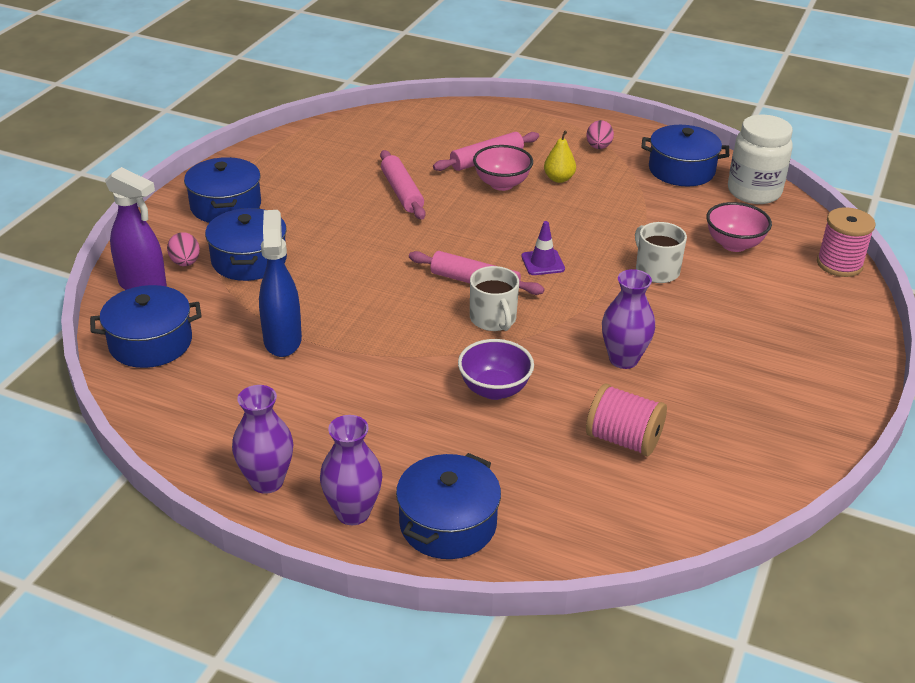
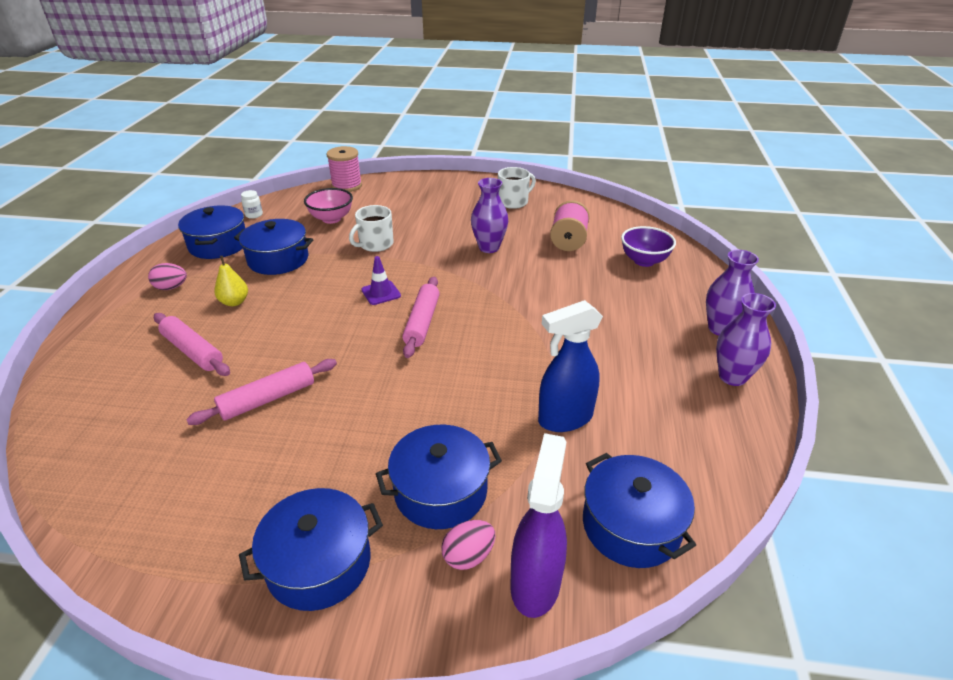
camera: 105 degrees left, 0 degrees up
blue pot [396,453,501,559] -> blue pot moved to [234,219,313,275]
purple bowl [458,339,534,400] -> purple bowl moved to [621,226,676,267]
white mug [470,266,519,331] -> white mug moved to [498,167,536,209]
pink bowl [473,145,533,191] -> none
white jar [728,115,793,204] -> white jar [241,190,263,219], size x0.40

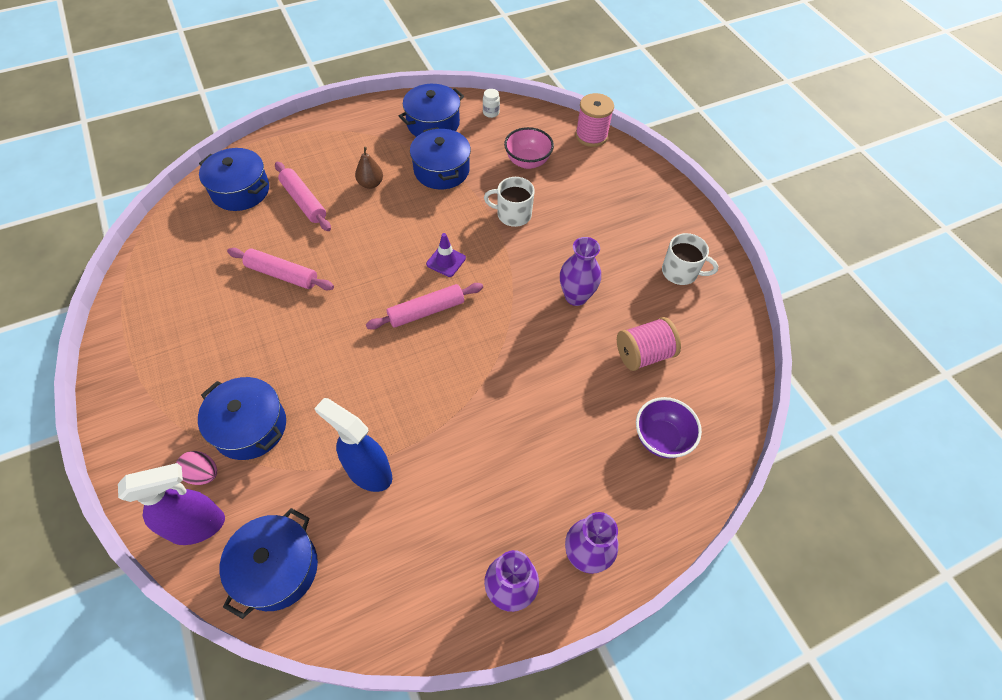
camera: 55 degrees right, 20 degrees up
pink egg [148,263,187,290] -> none
pink rolling pin [154,313,230,376] -> pink rolling pin turned 45 degrees counterclockwise [275,162,331,231]
yellow pear [214,256,248,306] -> brown pear [355,147,383,189]
blue pot [239,488,383,611] -> blue pot moved to [199,148,269,211]

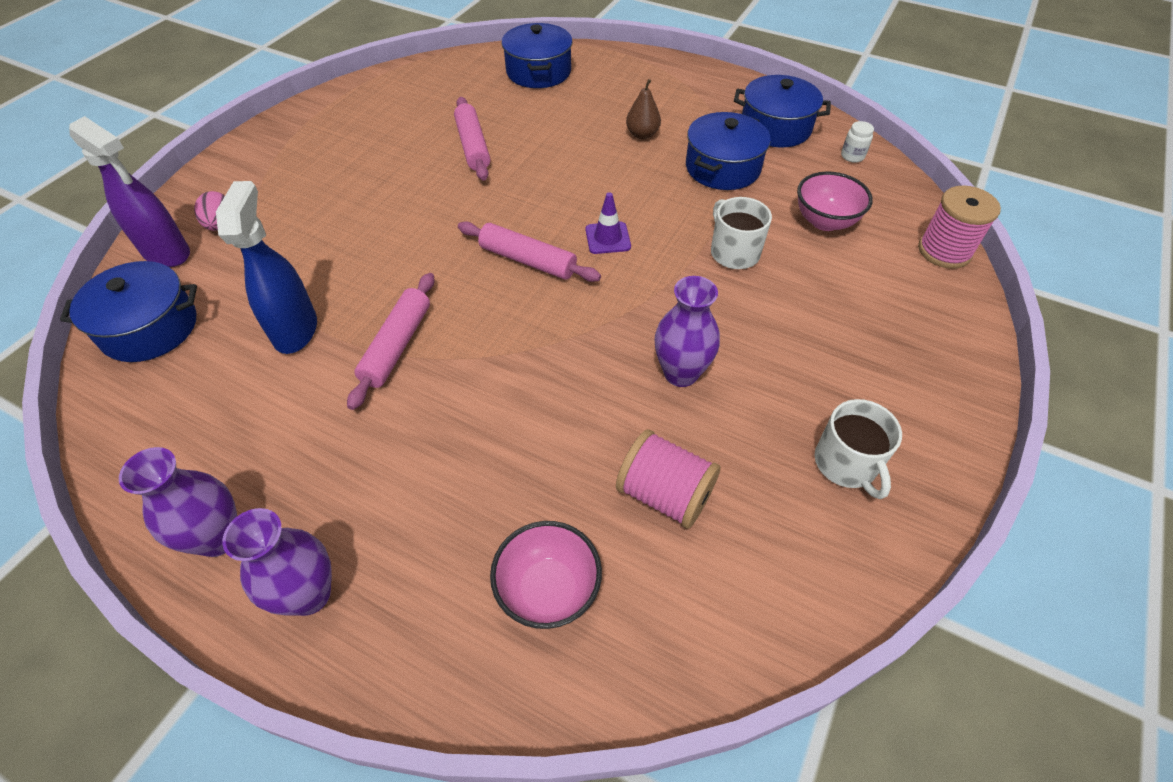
camera: 55 degrees right, 5 degrees down
blue pot [198,377,286,460] -> none
pink rolling pin [275,162,331,231] -> pink rolling pin moved to [347,273,435,410]
purple bowl [636,397,702,458] -> pink bowl [490,521,602,629]

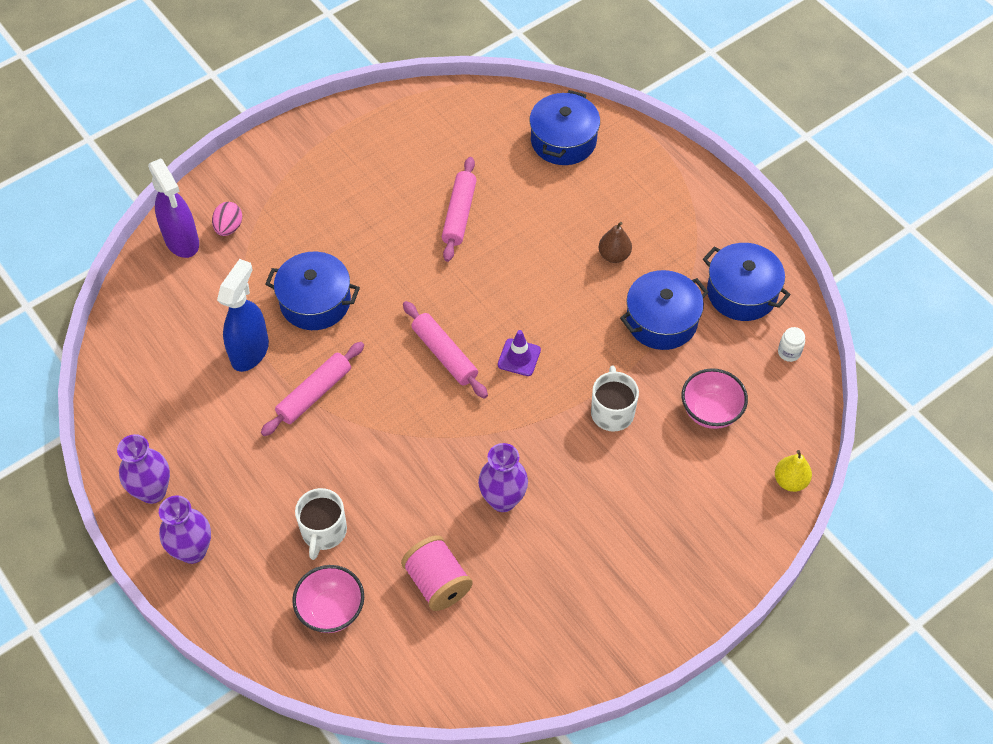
camera: 25 degrees right, 5 degrees up
blue pot [60,261,197,362] -> blue pot moved to [265,252,360,330]
white mug [815,399,902,499] -> white mug moved to [295,488,347,560]
pink spool [918,185,1001,269] -> yellow pear [775,450,812,492]

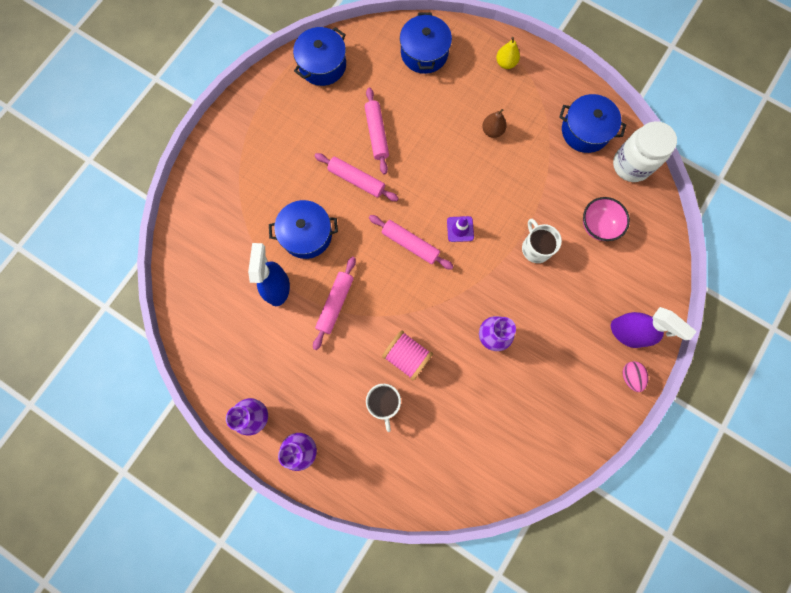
camera: 20 degrees left, 20 degrees up
purple spray bottle [148,159,199,258] -> purple spray bottle moved to [611,307,697,348]
pink egg [212,202,242,236] -> pink egg moved to [623,361,648,392]
pink bowl [292,565,364,633] -> none
pink spool [401,535,473,611] -> pink spool moved to [382,330,433,381]
blue pot [620,270,709,350] -> blue pot moved to [293,27,346,86]
yellow pear [775,450,812,492] -> yellow pear moved to [496,37,520,69]
white jar [778,327,805,362] -> white jar [613,121,677,182], size x2.48
none -> pink rolling pin [314,153,399,201]

